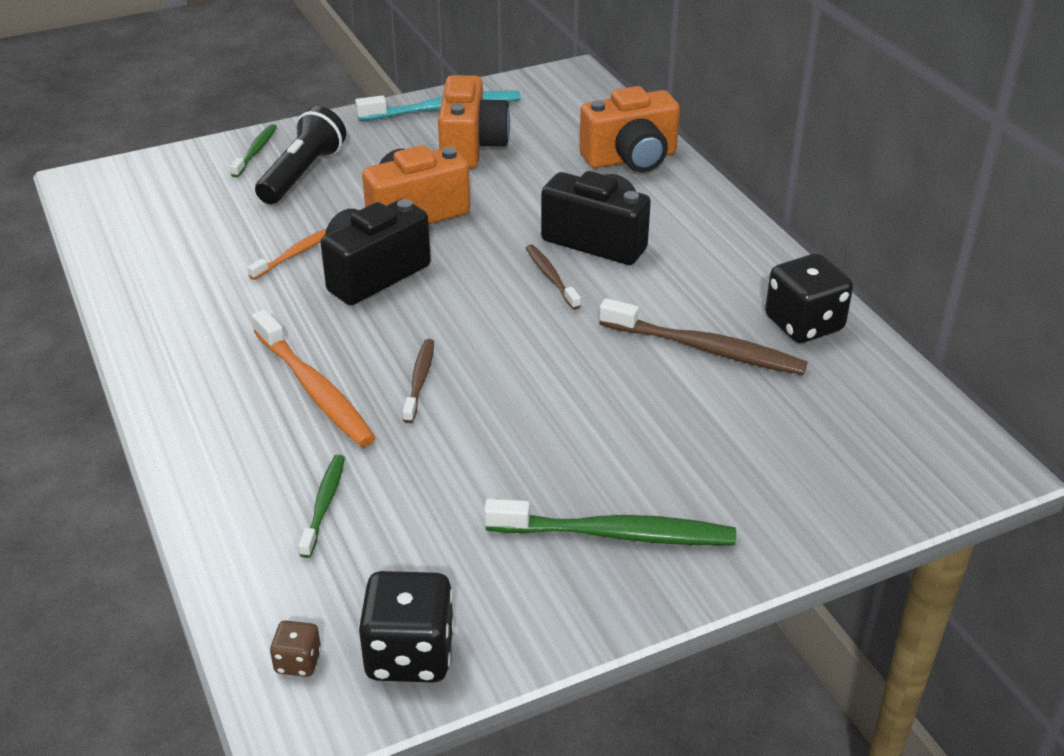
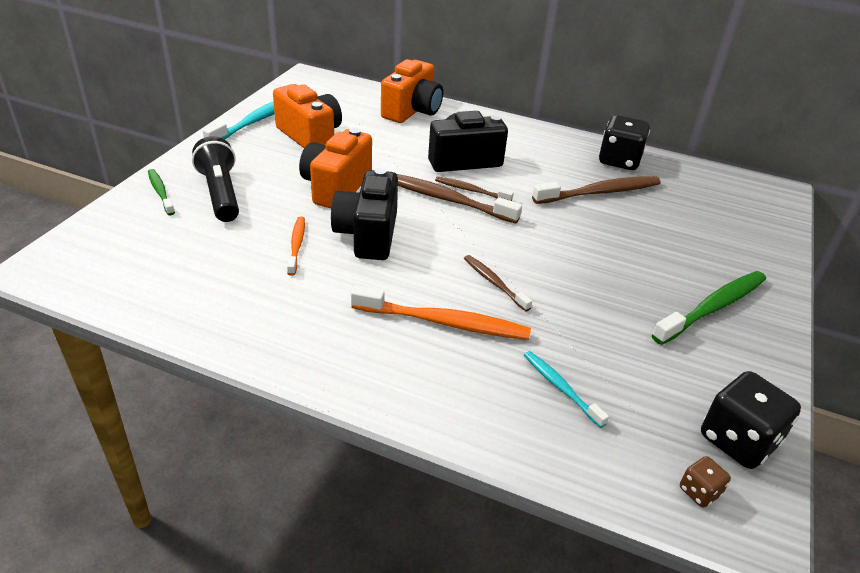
camera: 45 degrees left, 0 degrees up
green toothbrush [298,455,345,558] -> turquoise toothbrush [524,351,609,428]
none -> brown toothbrush [397,174,522,223]

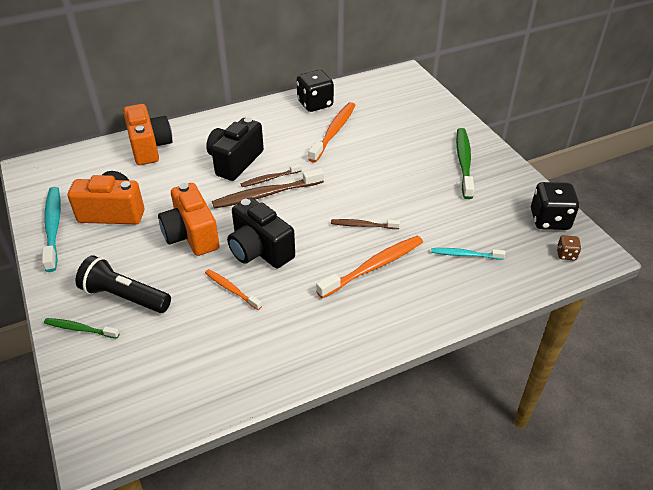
camera: 45 degrees left, 5 degrees up
brown toothbrush [532,176,661,204] -> orange toothbrush [308,102,356,163]

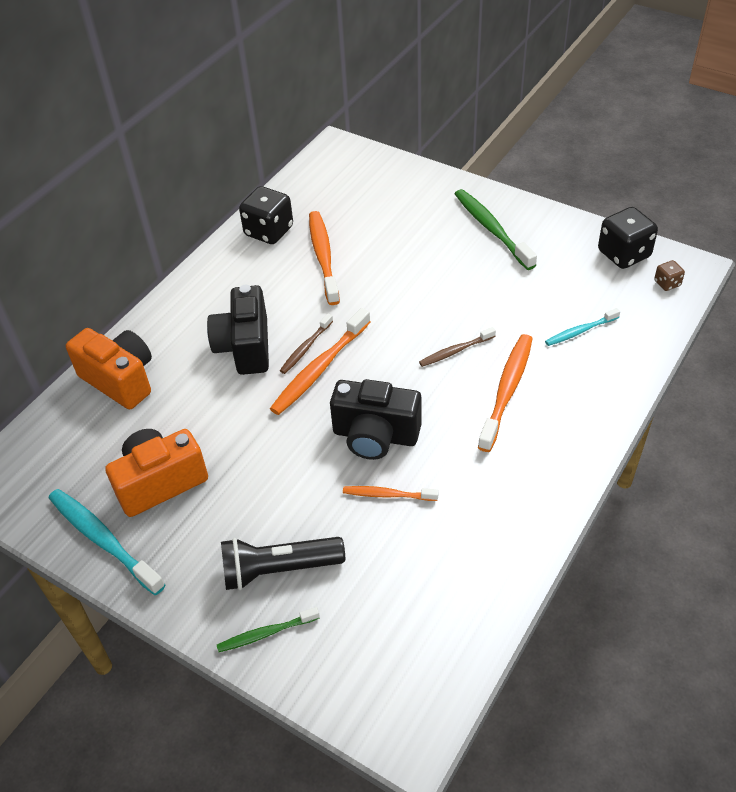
camera: 30 degrees left, 5 degrees up
orange camera [158,183,220,256] -> none
brown toothbrush [212,168,324,209] -> orange toothbrush [270,308,370,415]

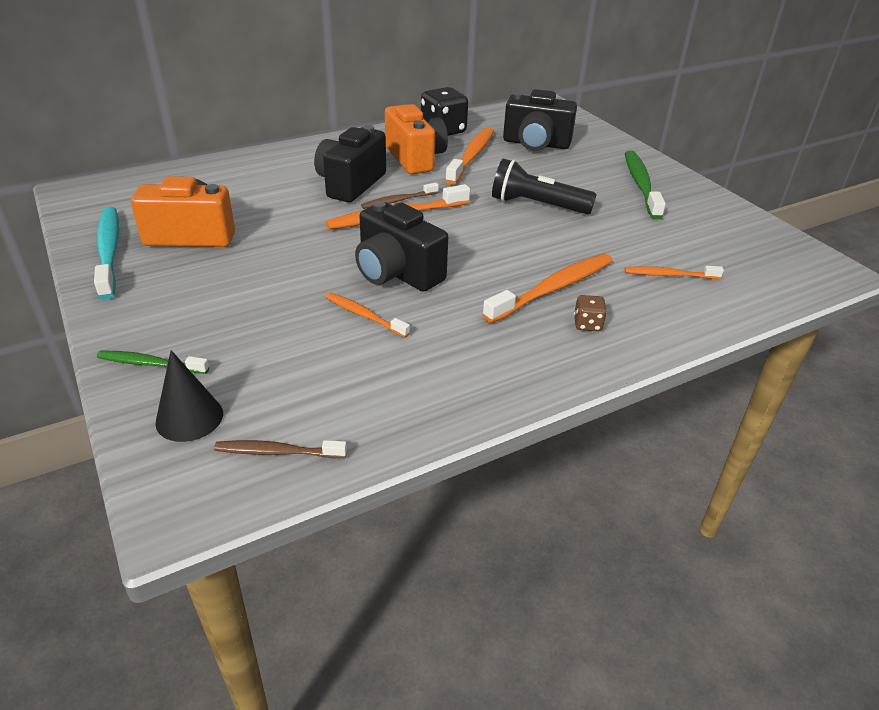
camera: 25 degrees right, 10 degrees down
orange camera [66,328,152,409] -> orange camera moved to [385,104,448,174]
black flashlight [221,537,345,590] -> black flashlight moved to [492,159,597,214]
brown toothbrush [419,327,496,367] -> brown toothbrush moved to [214,440,347,458]
turquoise toothbrush [545,308,620,346] -> orange toothbrush [625,266,724,279]
black dice [598,207,658,269] -> none
brown dice [654,260,685,291] -> brown dice moved to [574,295,607,331]
none -> black cone [155,350,223,442]
none -> black camera [503,89,577,151]

